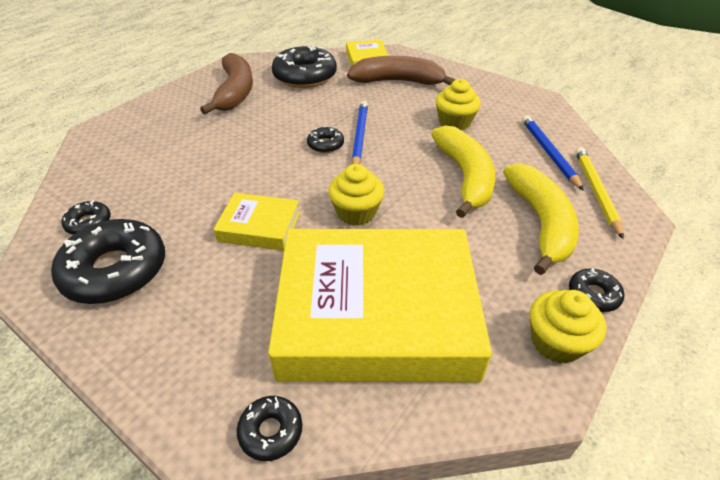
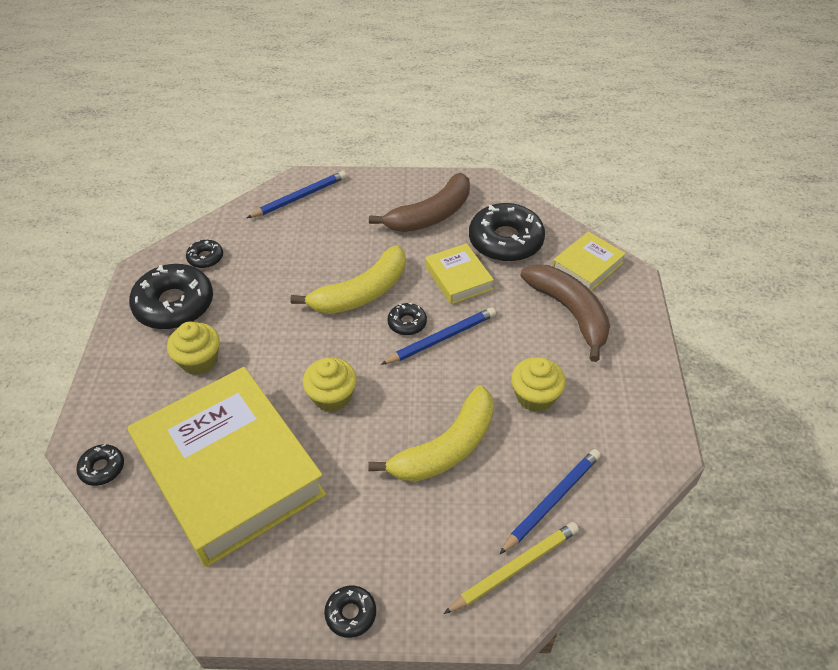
camera: 55 degrees right, 5 degrees up
yellow book [213,193,300,251] -> yellow book moved to [425,243,494,304]
yellow banana [503,164,579,275] -> yellow banana moved to [290,245,405,314]
yellow cupcake [530,290,606,364] -> yellow cupcake moved to [167,322,220,375]
none -> blue pencil [247,171,346,218]

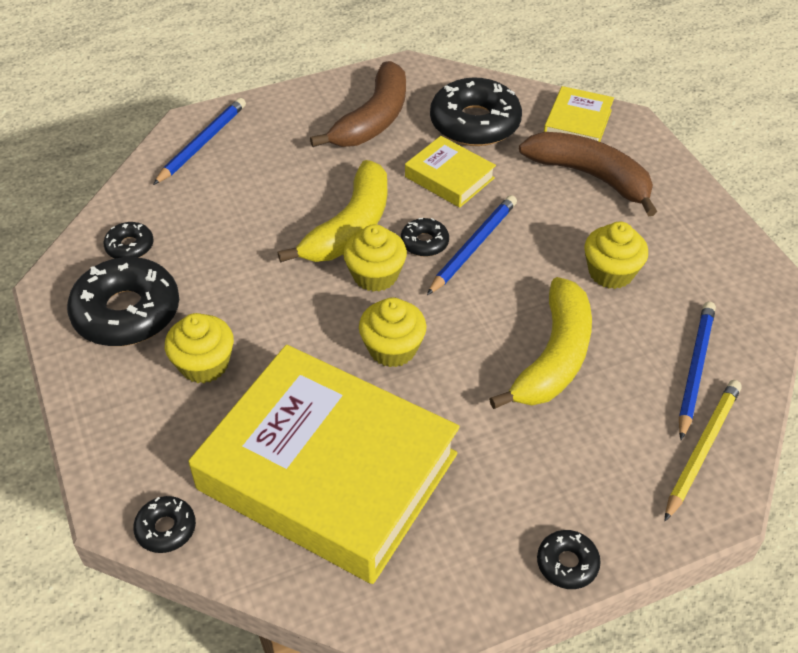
camera: 25 degrees left, 0 degrees up
none -> yellow cupcake [343,224,407,292]

